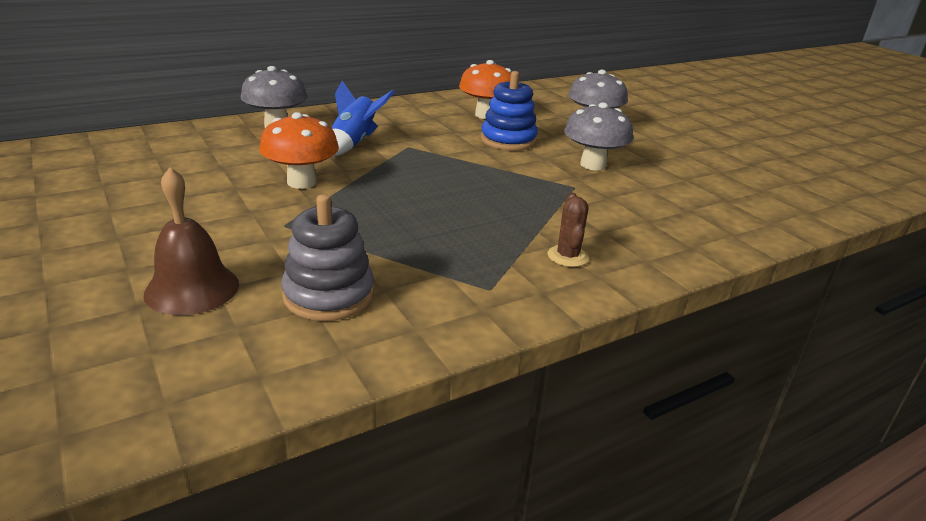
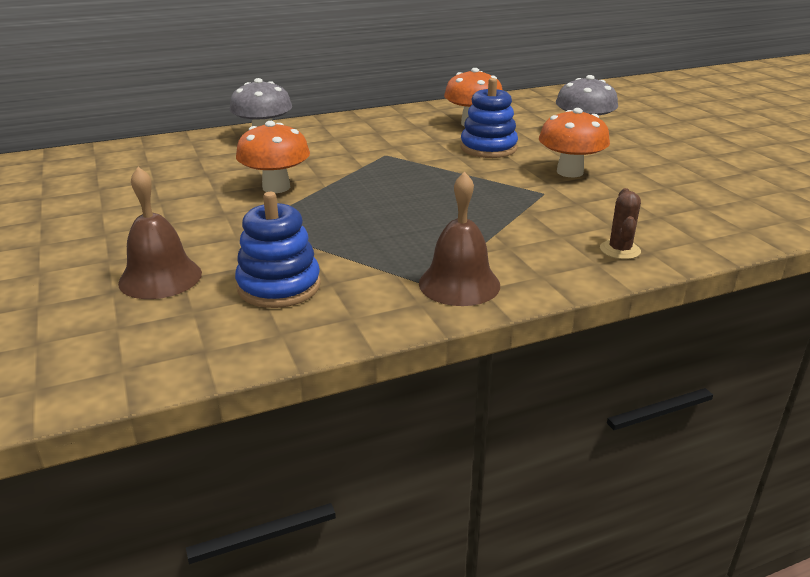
camera: 10 degrees right, 0 degrees up
grey stacking toy [281,194,374,321] -> blue stacking toy [235,192,321,308]
blue rocket [332,81,394,156] -> none
brown cactus [548,193,589,267] -> brown cactus moved to [600,188,641,259]
grey mushroom [564,102,633,170] -> orange mushroom [539,108,610,177]
none -> brown bell [419,172,500,306]

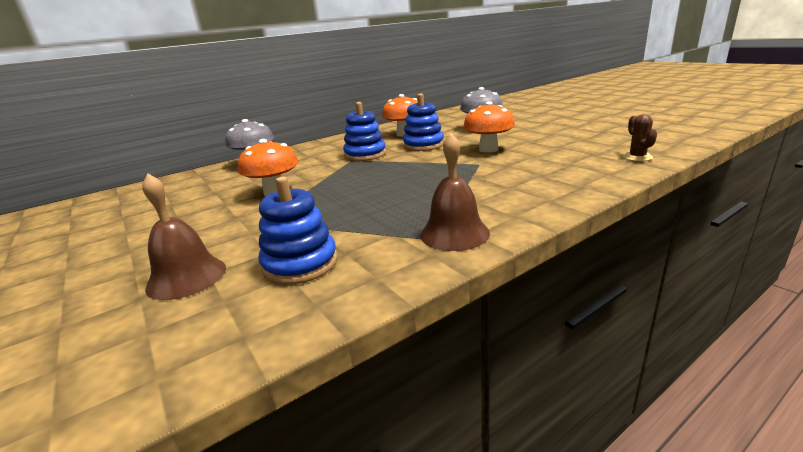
camera: 10 degrees left, 5 degrees down
brown cactus [600,188,641,259] -> brown cactus moved to [623,114,657,161]
none -> blue stacking toy [343,102,386,161]

